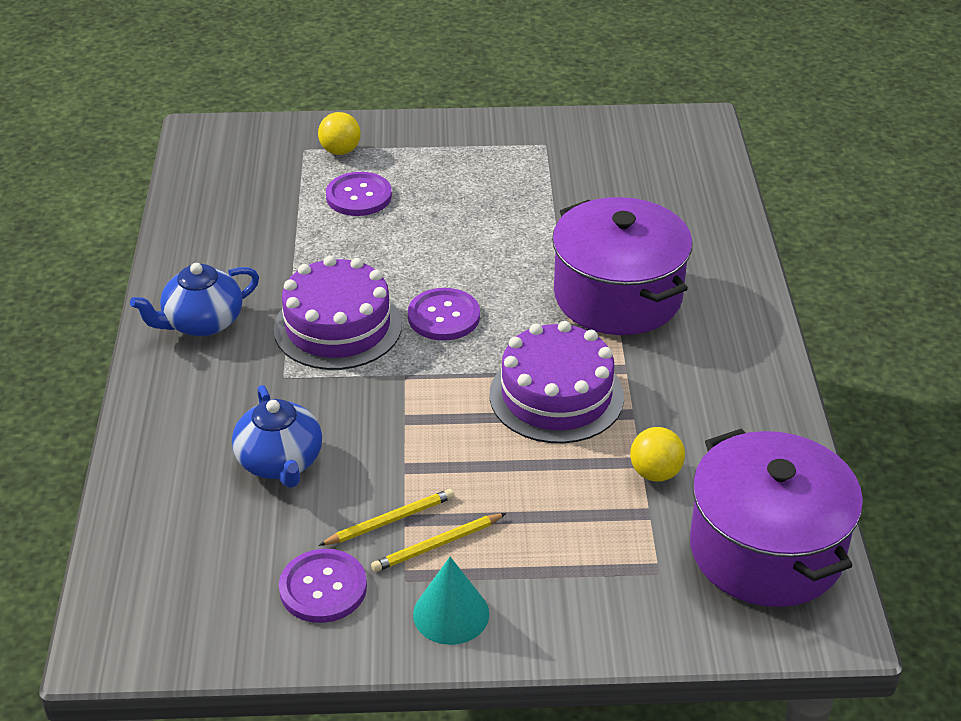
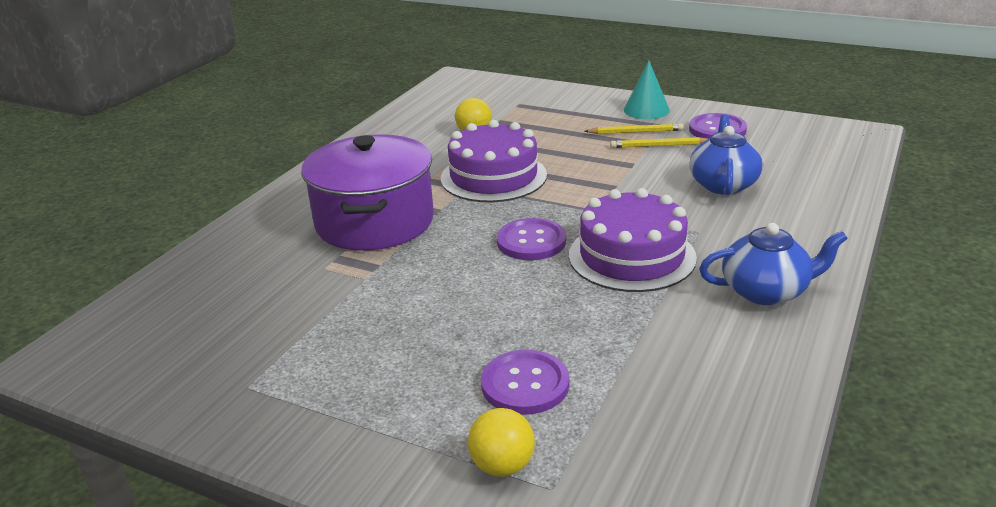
camera: 150 degrees left, 10 degrees down
purple pot [690,429,863,607] -> none

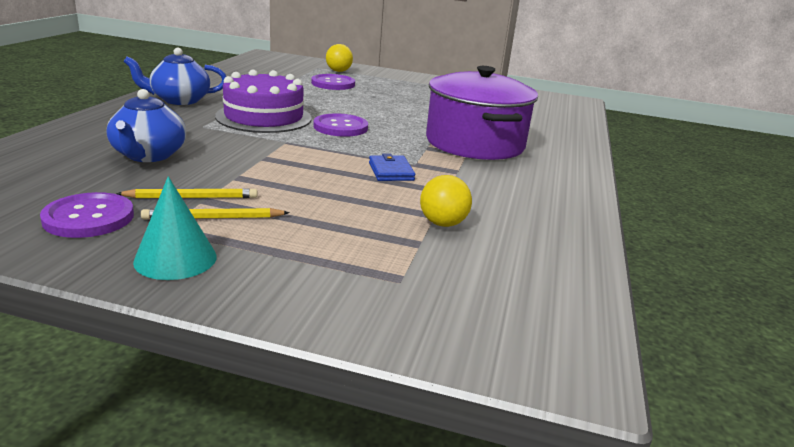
camera: 165 degrees right, 5 degrees down
purple cake [441,120,547,202] -> blue wallet [369,154,415,181]

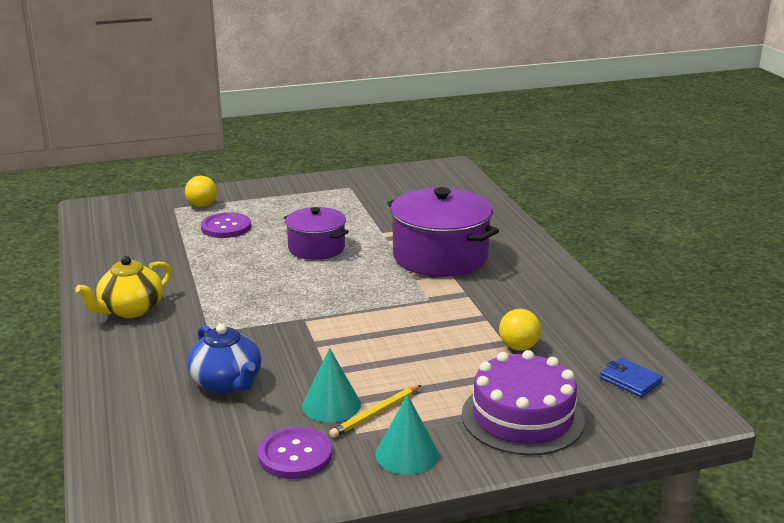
camera: 30 degrees left, 0 degrees up
yellow pencil [116,188,257,198] -> turquoise cone [302,348,361,423]
blue teapot [123,48,226,105] -> yellow teapot [75,256,172,318]
purple cake [215,70,312,133] -> purple cake moved to [462,350,585,455]
purple button [313,113,368,137] -> none
blue wallet [369,154,415,181] -> blue wallet moved to [600,358,663,397]
none -> purple pot [284,207,349,260]

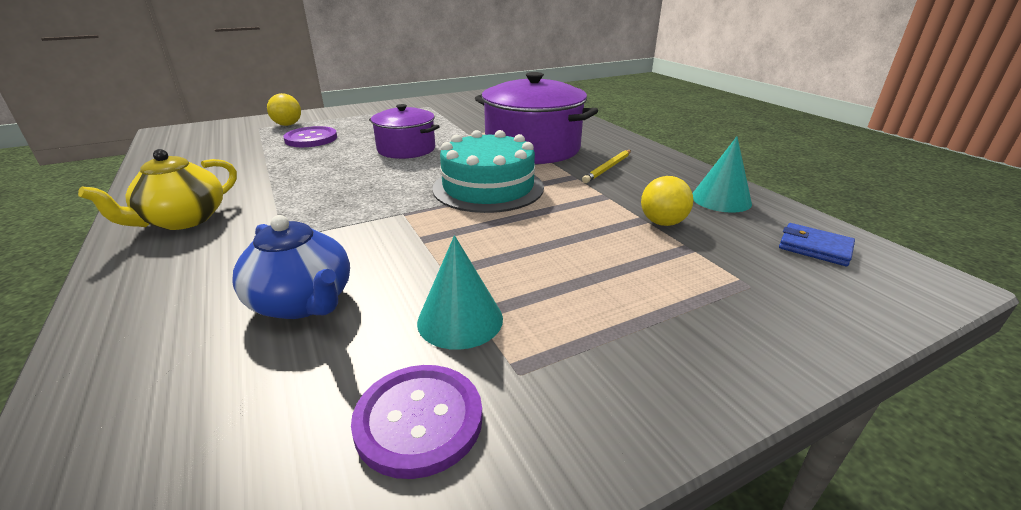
camera: 10 degrees left, 5 degrees up
yellow pencil [329,385,421,438] -> yellow pencil moved to [582,150,631,183]
turquoise cone [375,395,439,475] -> turquoise cone moved to [692,137,752,213]
purple cake [462,350,585,455] -> none
none -> turquoise cake [432,130,544,213]

